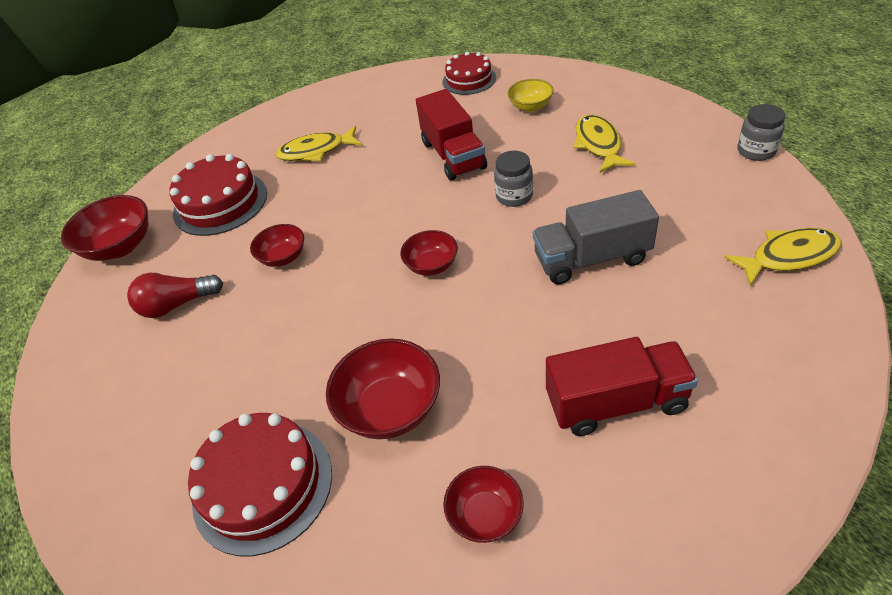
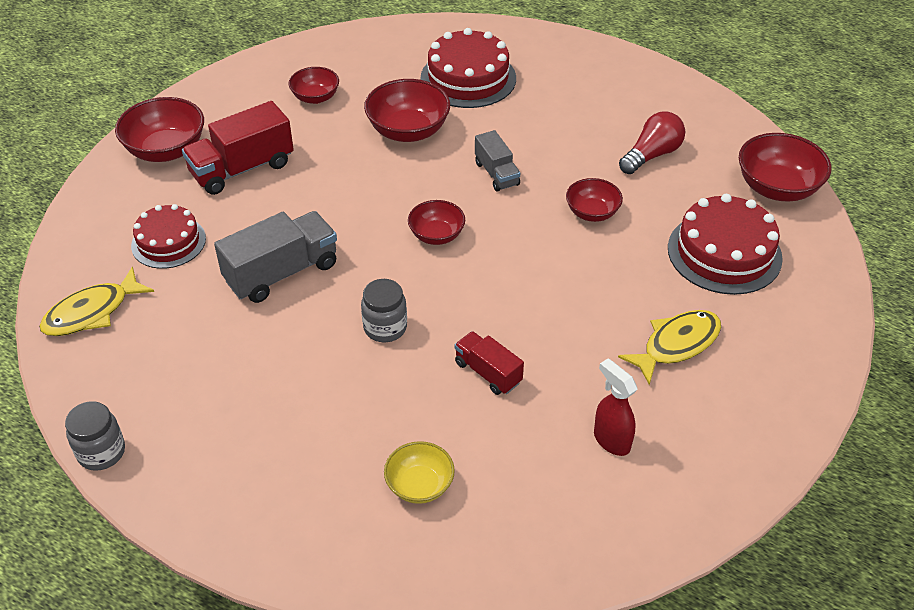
camera: 150 degrees right, 0 degrees up
red truck [416,89,487,180] -> red truck [454,331,524,395], size x0.59
red cake [443,51,496,95] -> red cake moved to [131,204,206,269]
yellow fish [573,115,635,173] -> none
none -> red bowl [115,97,204,162]
none -> grey truck [475,130,520,192]
none -> red spray bottle [594,358,638,456]

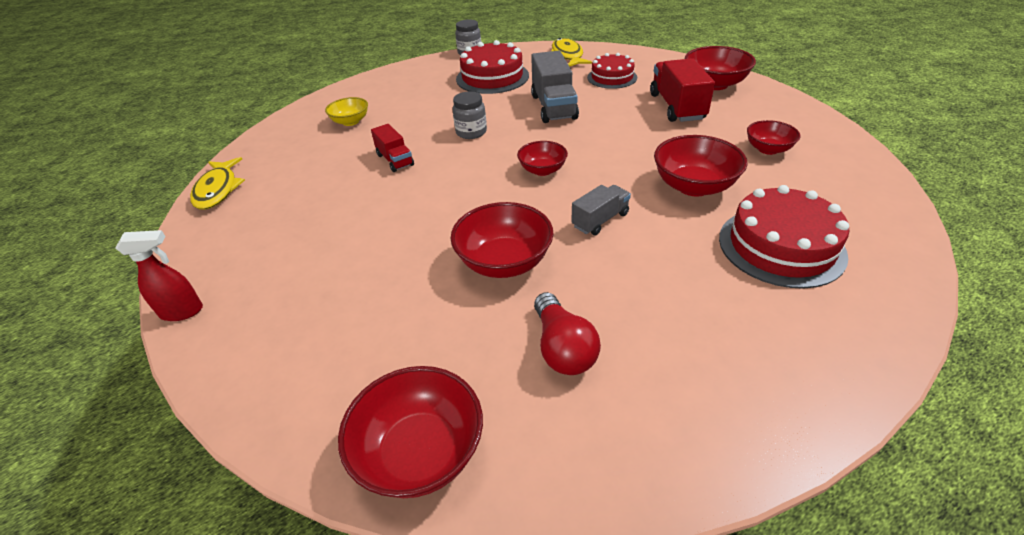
camera: 120 degrees right, 5 degrees down
red truck [454,331,524,395] -> red truck turned 75 degrees clockwise [371,124,414,172]
grey truck [475,130,520,192] -> grey truck turned 135 degrees clockwise [571,185,631,235]
red bowl [566,178,623,222] -> red bowl [450,202,553,278], size x1.63
red spray bottle [594,358,638,456] -> red spray bottle moved to [115,230,203,321]
yellow fish [618,310,721,385] -> yellow fish moved to [190,157,245,210]
red cake [668,194,783,295] -> red cake moved to [456,40,529,94]

